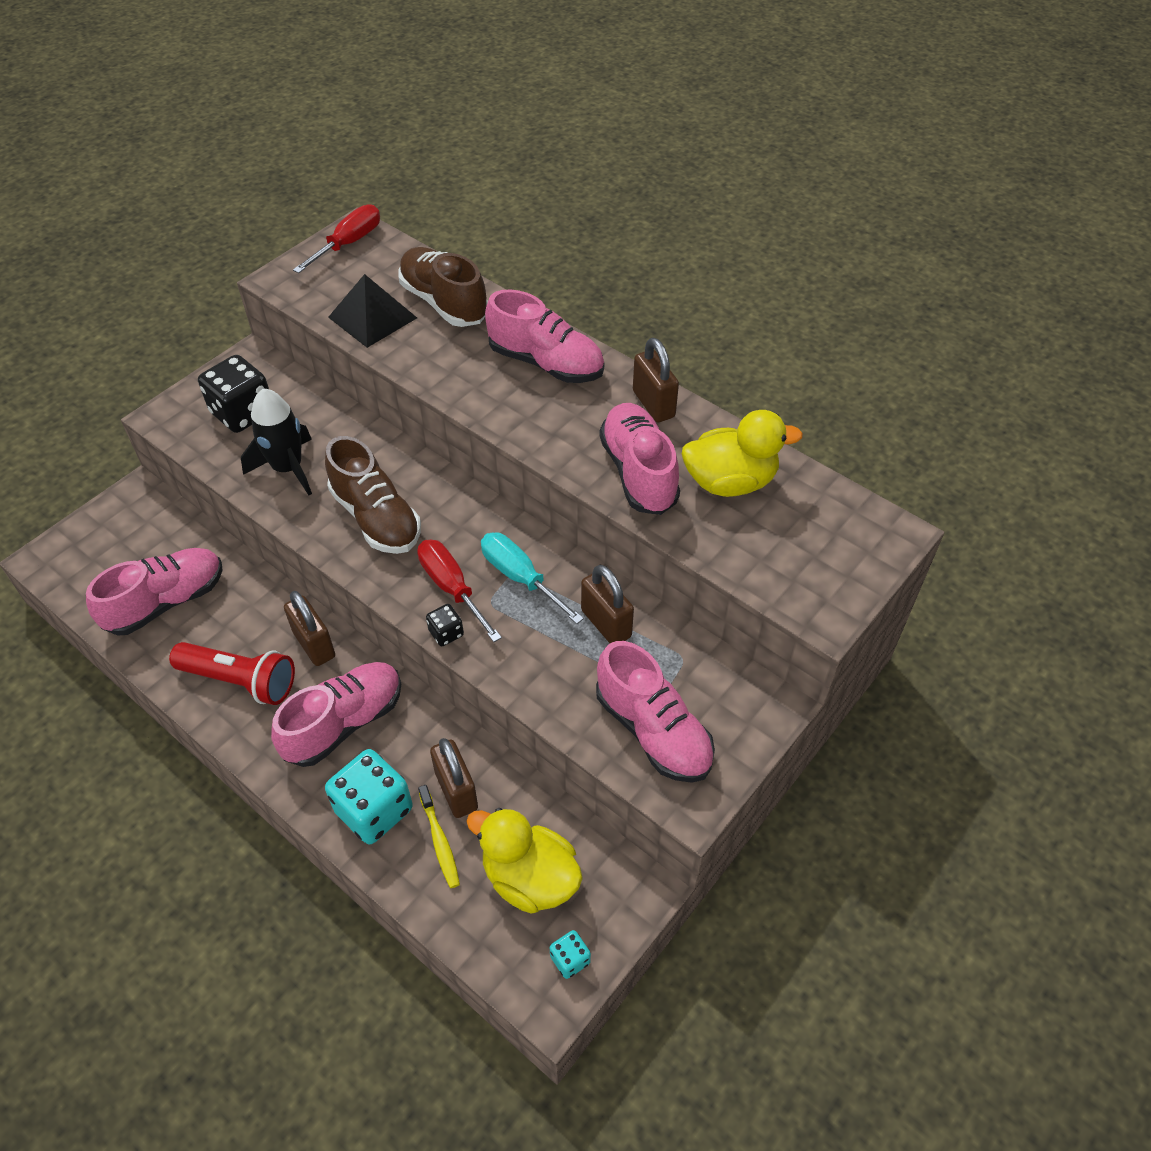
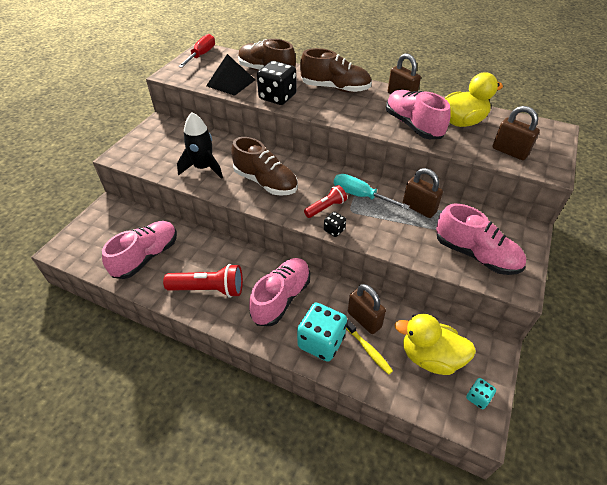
camera: 15 degrees left, 5 degrees down
black dice [198,355,269,433] -> black dice moved to [257,61,297,105]
brown padlock [284,591,335,666] -> brown padlock moved to [492,106,540,160]
red screwdriver [417,540,502,642] -> red flashlight [304,185,347,218]
pink shoe [485,289,604,383] -> brown shoe [300,48,372,93]

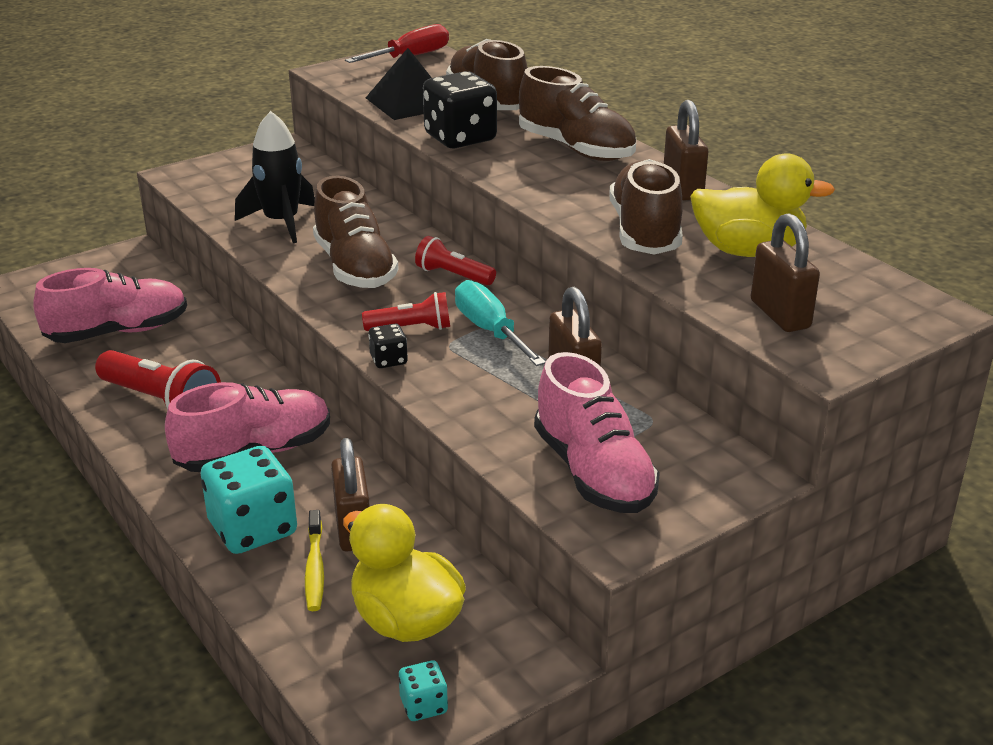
camera: 30 degrees right, 15 degrees down
pink shoe [386,90,451,139] -> brown shoe [609,159,683,255]
none -> red flashlight [415,236,496,285]

